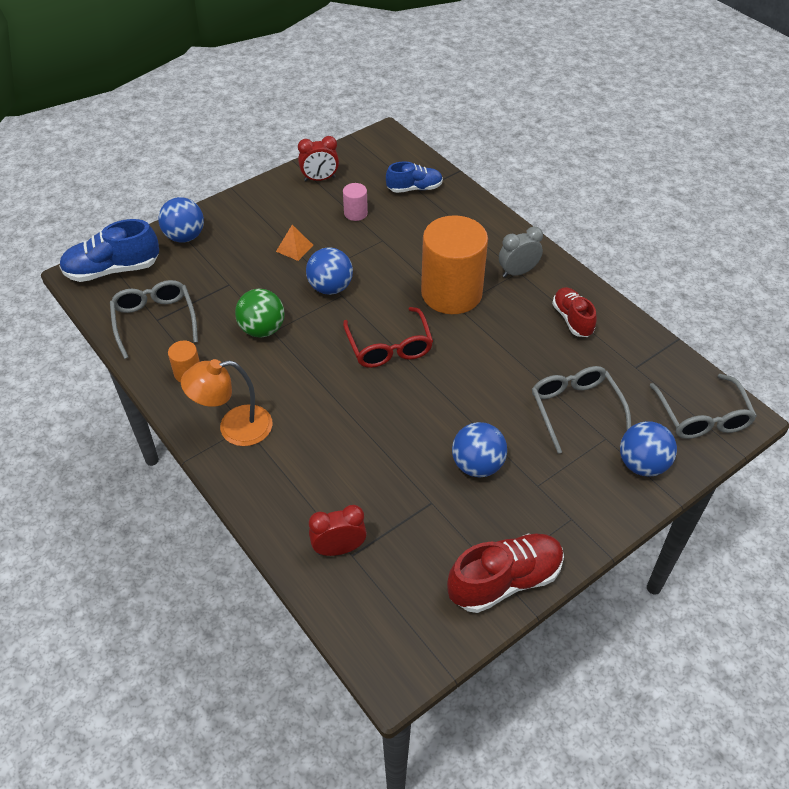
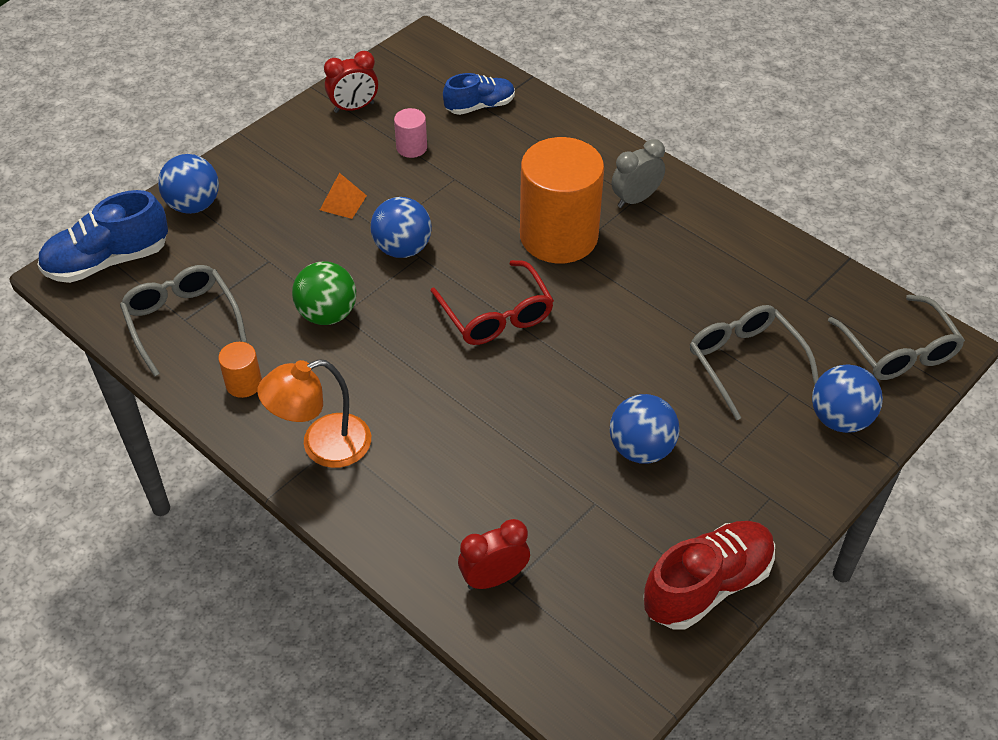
camera: 10 degrees left, 0 degrees up
red shoe [552,287,597,337] -> none

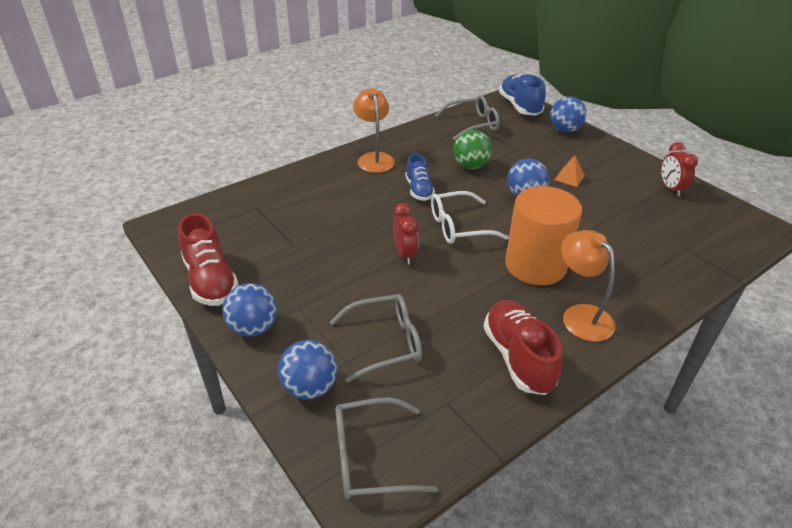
camera: 100 degrees right, 10 degrees down
orange cylinder [218,342,262,398] -> none
pink cylinder [394,108,427,158] -> none
red glasses [431,260,554,345] -> white glasses [431,191,509,244]
blue shoe [443,73,515,115] -> blue shoe moved to [405,154,435,201]
red clock [458,519,530,590] -> red clock moved to [393,203,418,265]
blue ball [610,394,680,463] -> blue ball moved to [222,283,277,337]
grey clock [612,139,665,208] -> orange lamp [561,230,615,342]
none -> red shoe [483,300,563,395]

